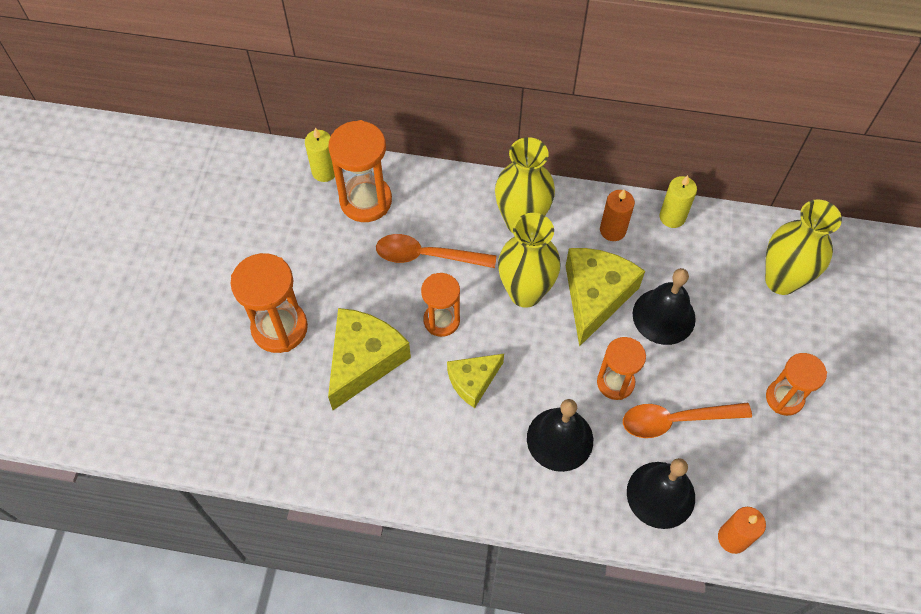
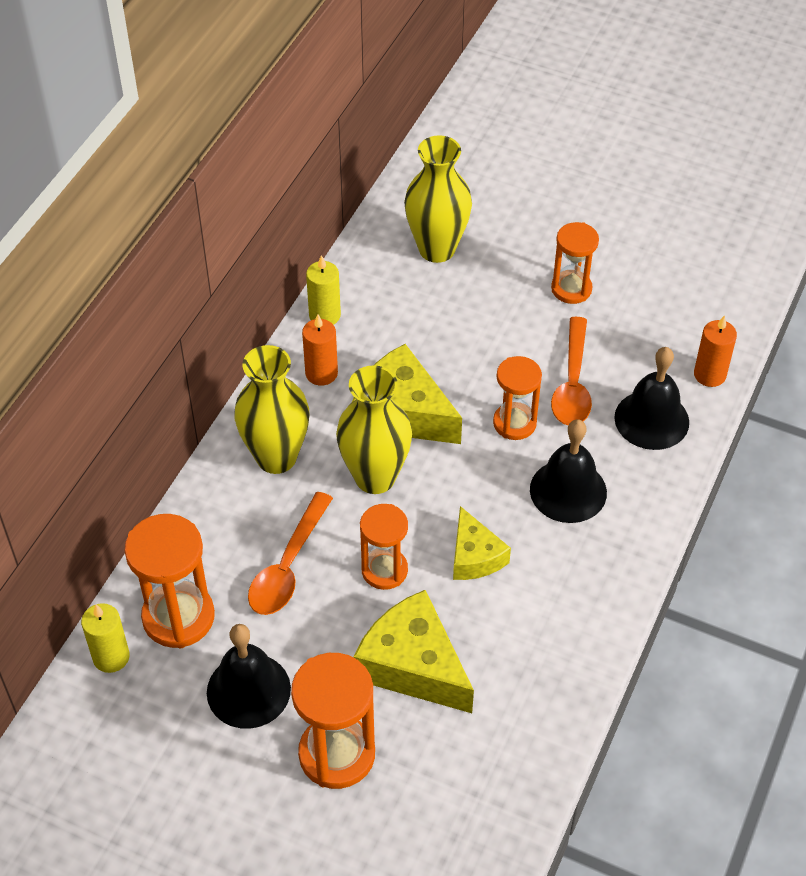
camera: 75 degrees left, 10 degrees down
black bell [633,268,696,345] -> black bell moved to [207,624,291,729]

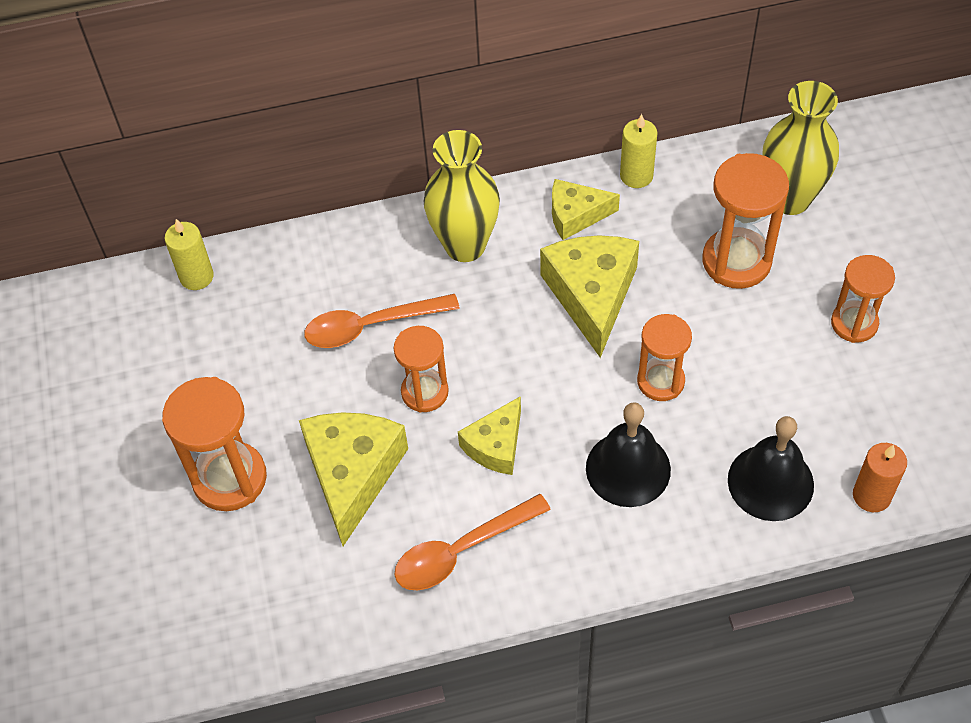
camera: 55 degrees right, 5 degrees up
orange hourglass [125,514,215,648] -> orange hourglass moved to [703,153,789,289]
black bell [207,624,291,729] -> none
orange candle [302,315,338,386] -> yellow cheese [552,179,620,240]
yellow vase [336,365,412,494] -> none
orange spoon [551,317,592,425] -> orange spoon moved to [394,494,551,590]

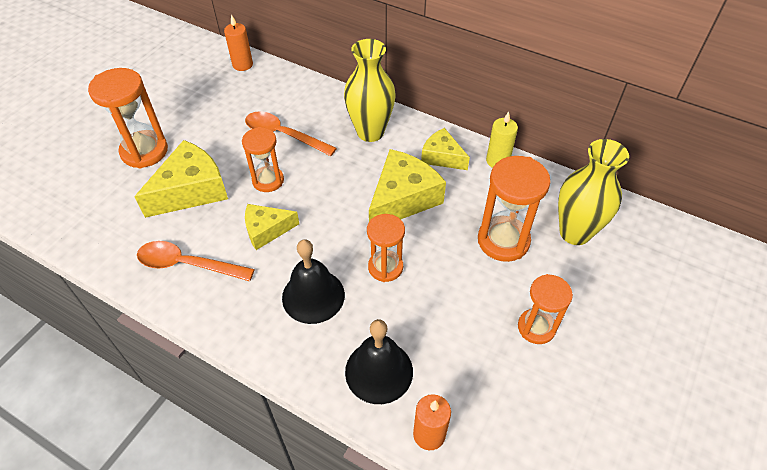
camera: 40 degrees right, 5 degrees down
yellow candle [165,219,214,290] -> orange candle [224,14,253,71]

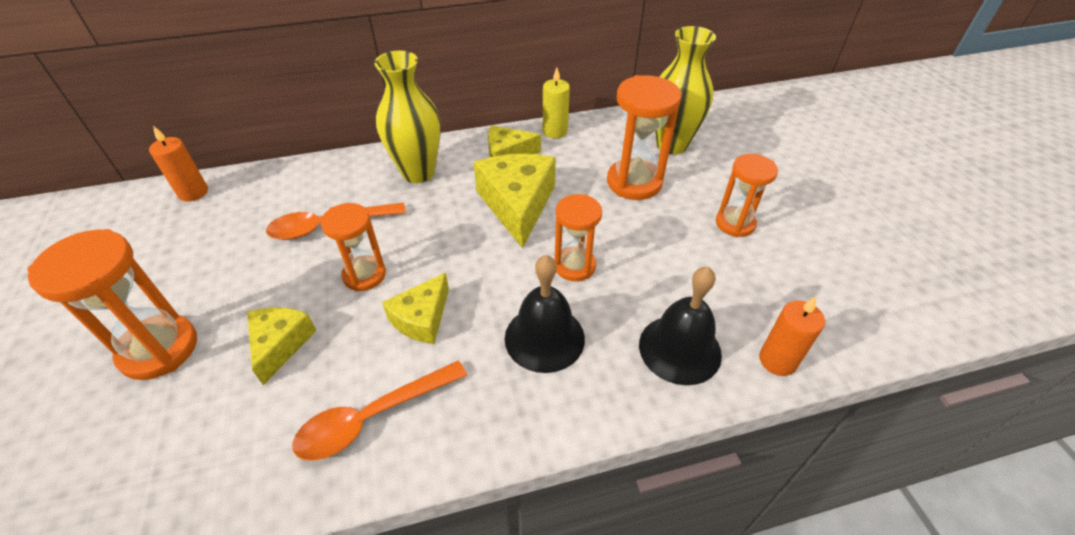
camera: 45 degrees left, 5 degrees down
yellow cheese [134,140,228,218] -> yellow cheese [247,307,317,385], size x0.60

